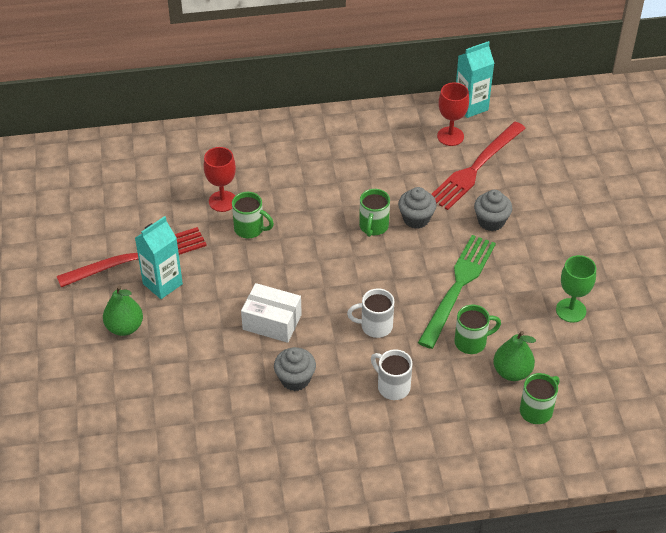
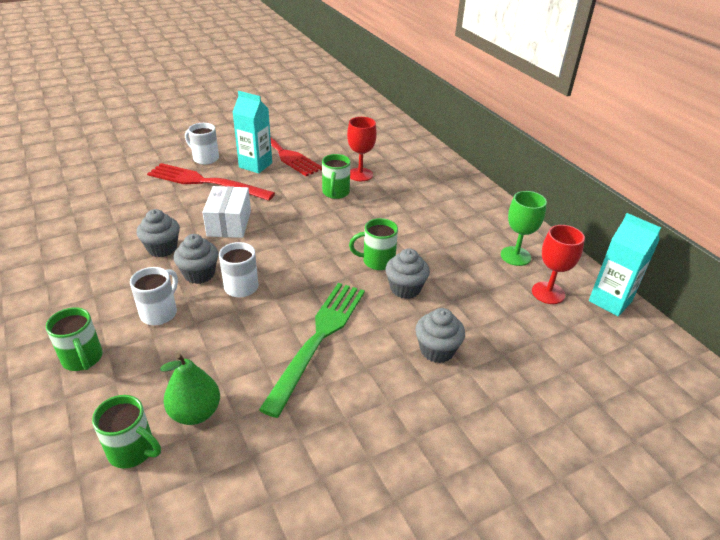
camera: 70 degrees right, 10 degrees down
green pear [103,286,143,336] -> white mug [185,123,219,165]
green fork [418,235,496,349] -> green fork turned 75 degrees counterclockwise [259,283,365,418]
red fork [431,122,526,210] -> red fork moved to [147,163,275,201]
green mug [455,305,501,354] -> green mug moved to [46,307,103,371]
green goblet [556,255,596,323] -> green goblet moved to [501,191,547,266]
none -> grey cupcake [173,234,218,284]

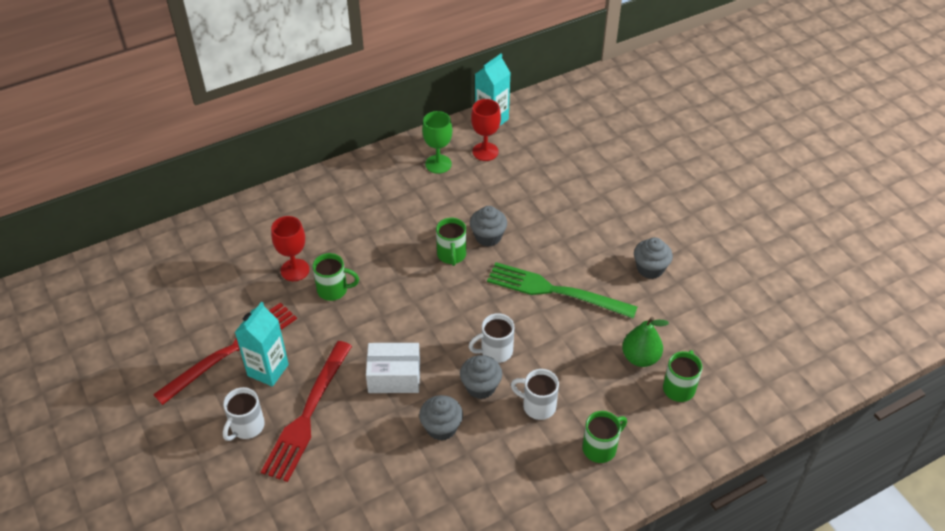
camera: 90 degrees left, 10 degrees up
grey cupcake [415,308,465,363] -> grey cupcake moved to [634,237,673,279]

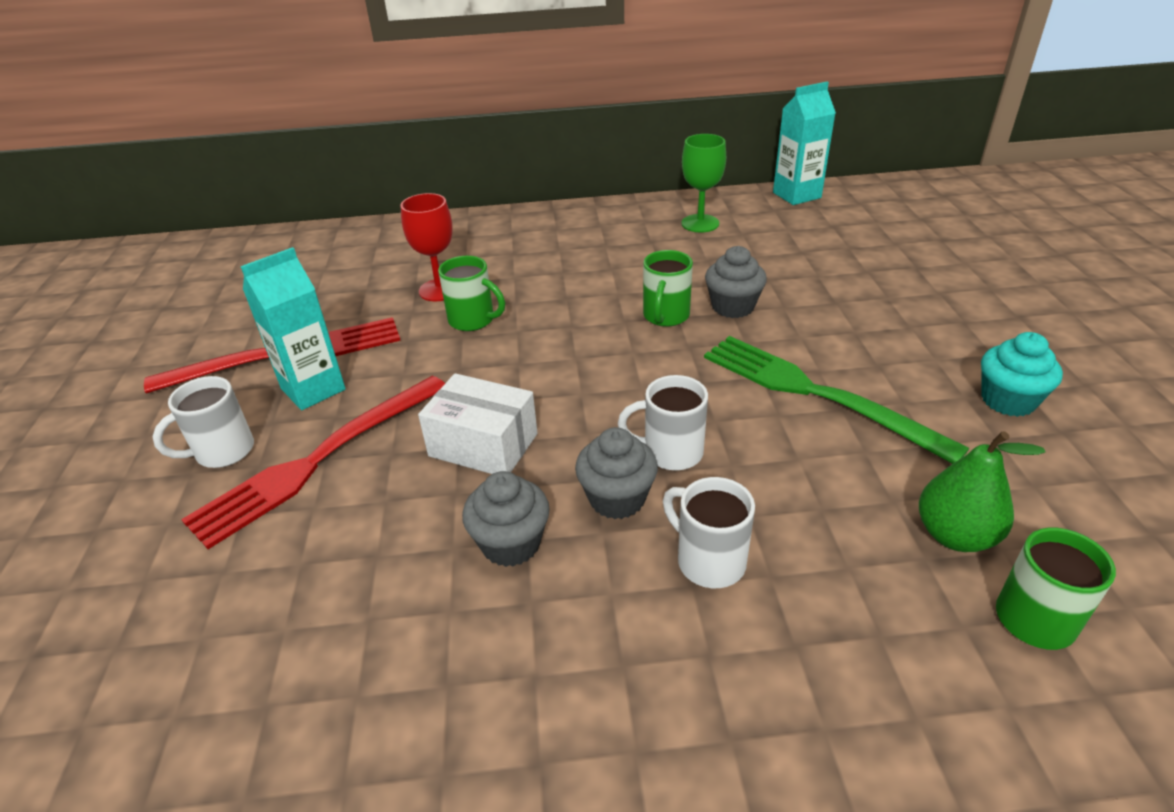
camera: 25 degrees right, 10 degrees down
red goblet [471,99,501,161] -> none
green mug [582,411,627,463] -> none
grey cupcake [634,237,673,279] -> turquoise cupcake [981,332,1063,417]

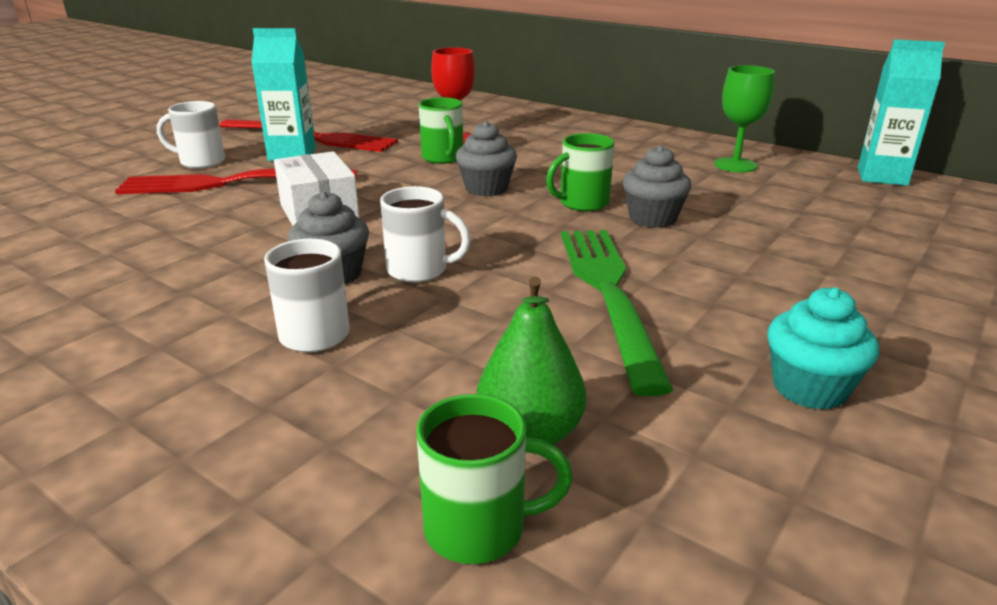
camera: 40 degrees right, 10 degrees down
grey cupcake [462,471,550,567] -> grey cupcake moved to [456,121,517,197]
white mug [618,375,708,470] -> white mug turned 150 degrees clockwise [380,186,471,282]

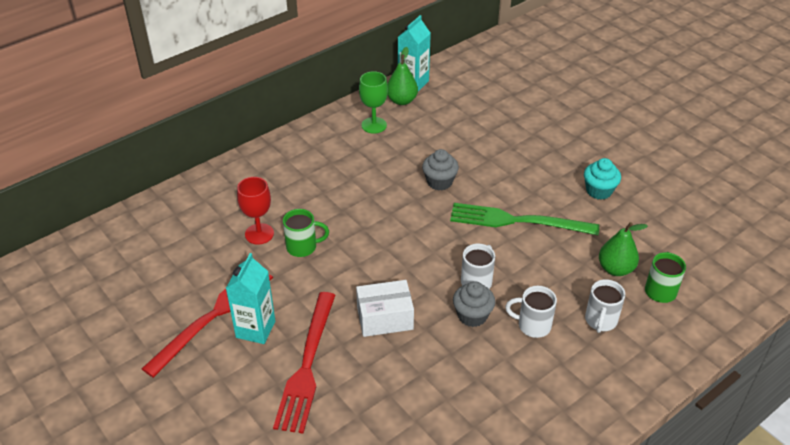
camera: 75 degrees left, 15 degrees up
white mug [157,101,225,169] -> white mug moved to [585,279,625,333]
grey cupcake [456,121,517,197] -> none
green mug [546,133,614,211] -> none
none -> green pear [387,47,418,105]

